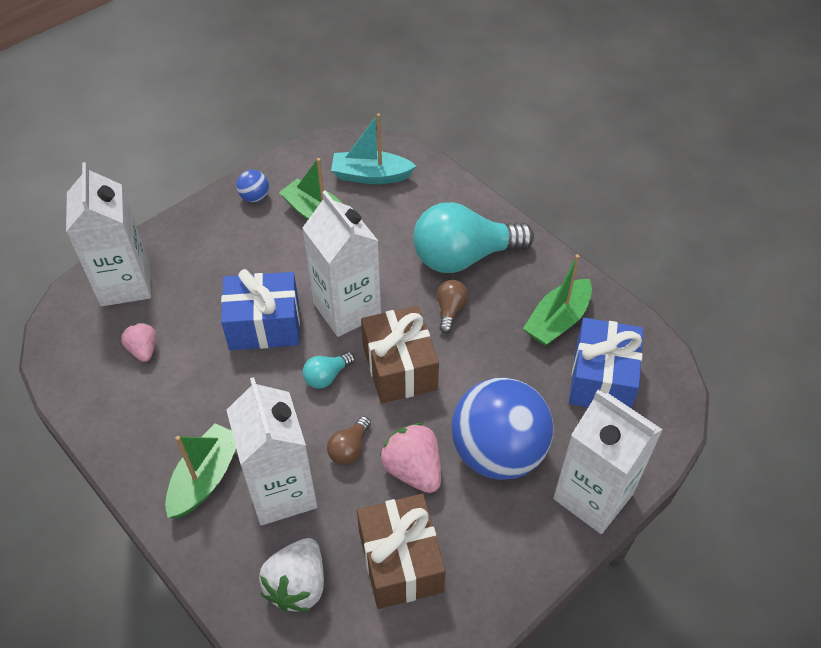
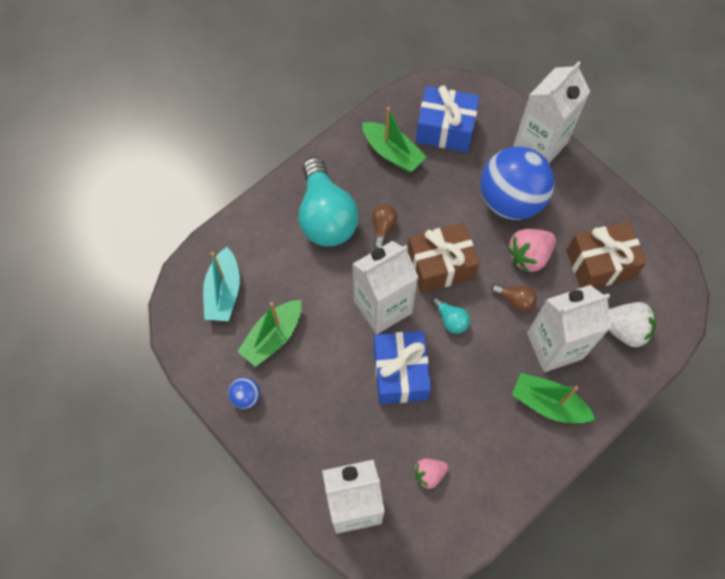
camera: 90 degrees left, 15 degrees up
brown light bulb [437,280,468,333] -> brown light bulb turned 90 degrees clockwise [372,204,397,249]

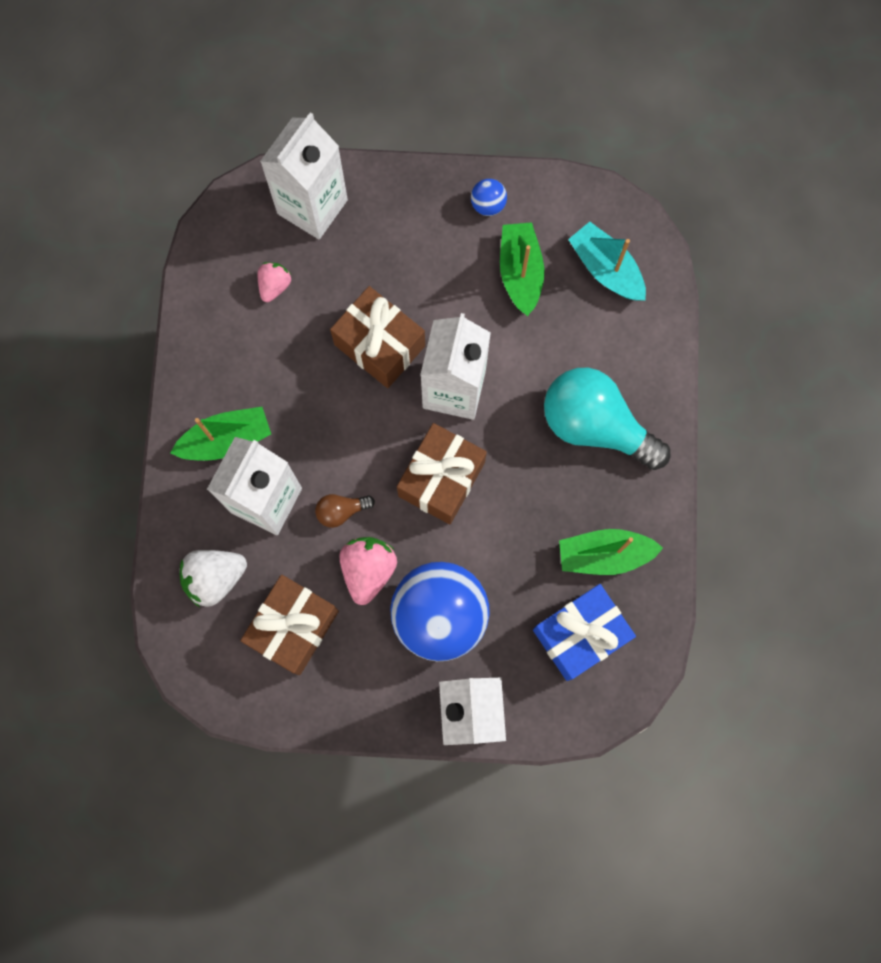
camera: 135 degrees right, 10 degrees up
brown light bulb [372,204,397,249] -> none
blue gift [374,331,431,404] -> brown gift [330,286,425,388]
turquoise light bulb [432,296,470,334] -> none

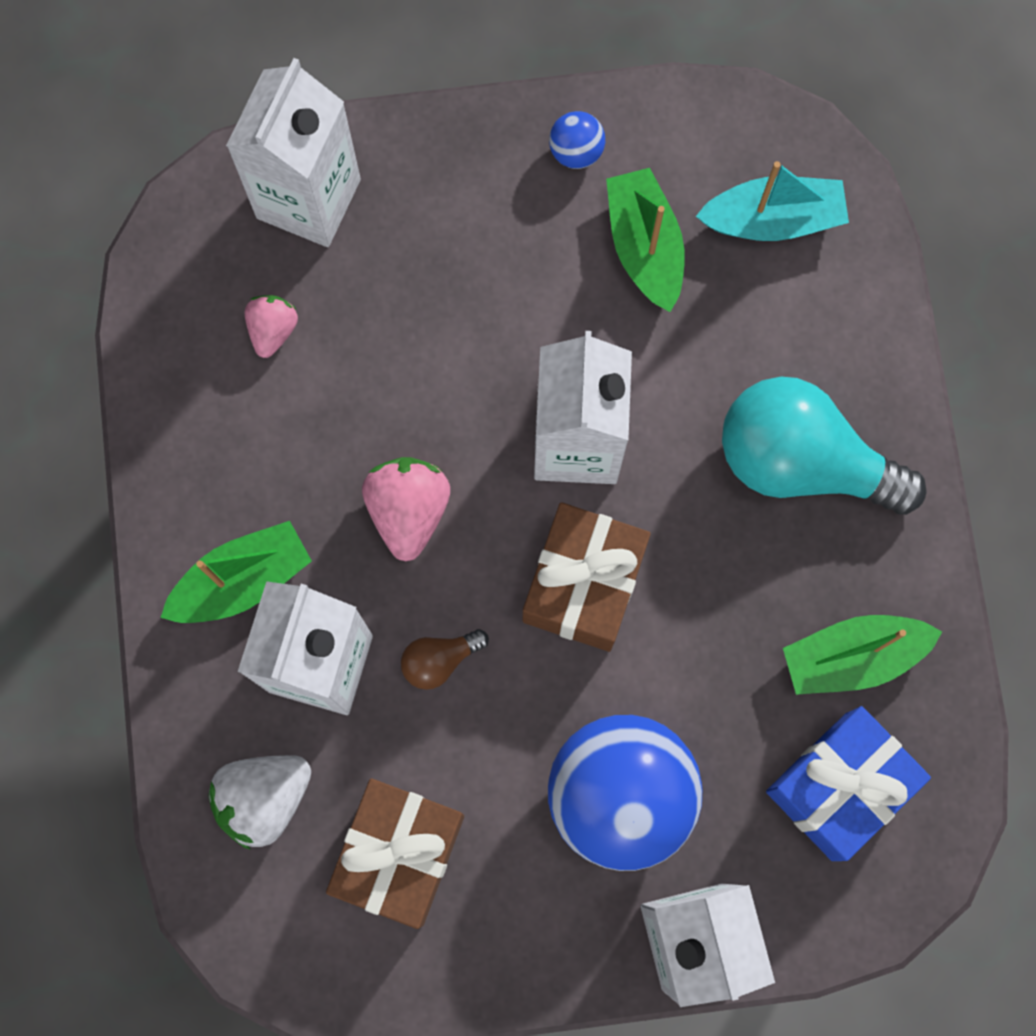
camera: 10 degrees left, 0 degrees up
brown gift [330,286,425,388] -> none
pink strawberry [339,537,397,605] -> pink strawberry moved to [362,457,450,561]
turquoise boat [568,222,646,301] -> turquoise boat turned 135 degrees clockwise [696,161,849,241]

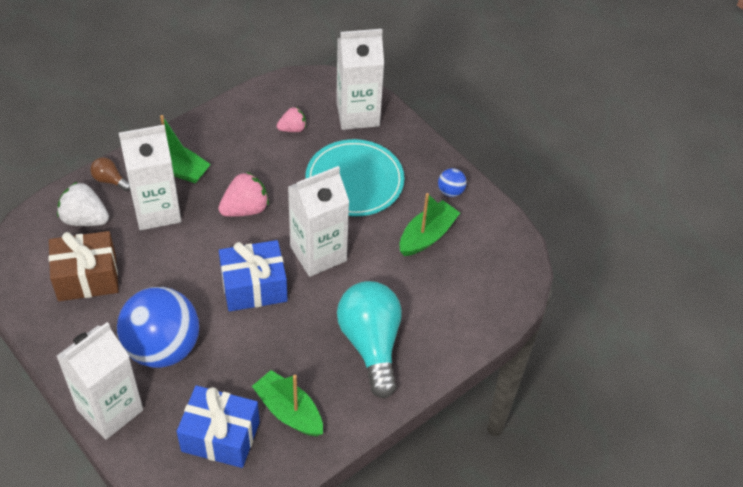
camera: 55 degrees right, 25 degrees down
brown light bulb [401,629,489,690] -> brown light bulb moved to [90,157,130,191]
brown gift [523,502,651,652] -> blue gift [219,240,288,312]
turquoise boat [696,161,849,241] -> none
none -> turquoise plate [305,139,405,216]

